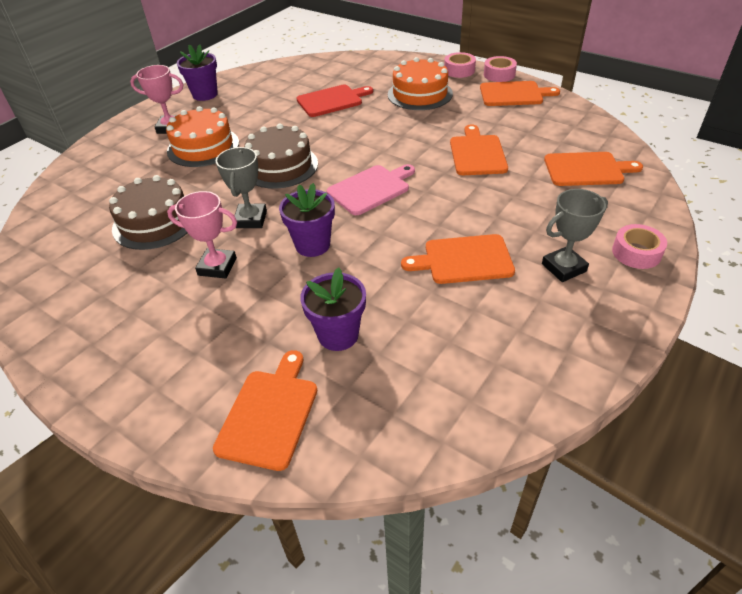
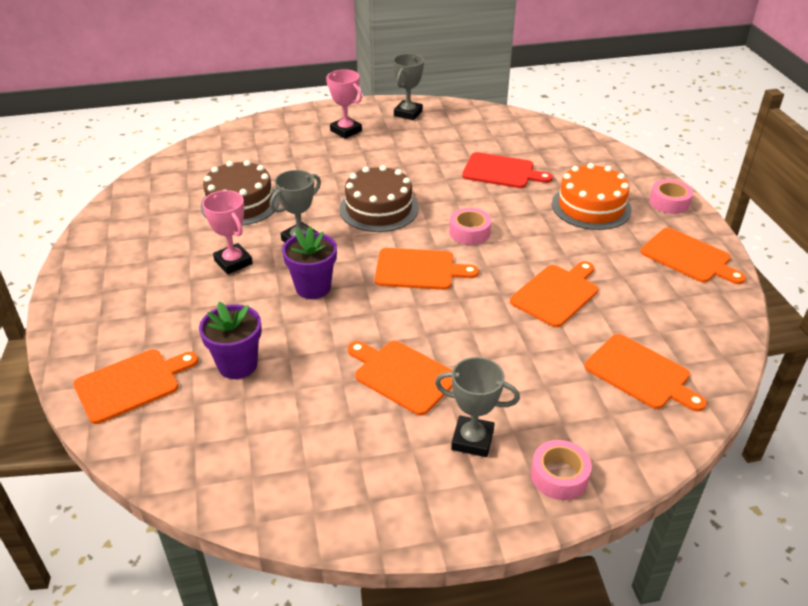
camera: 40 degrees right, 5 degrees down
orange cake [166,106,239,167] -> none
purple flower pot [177,44,218,101] -> grey trophy [393,54,424,120]
pink cutting board [327,164,415,215] -> orange cutting board [375,248,479,290]
pink tape [484,56,517,82] -> pink tape moved to [449,208,491,245]

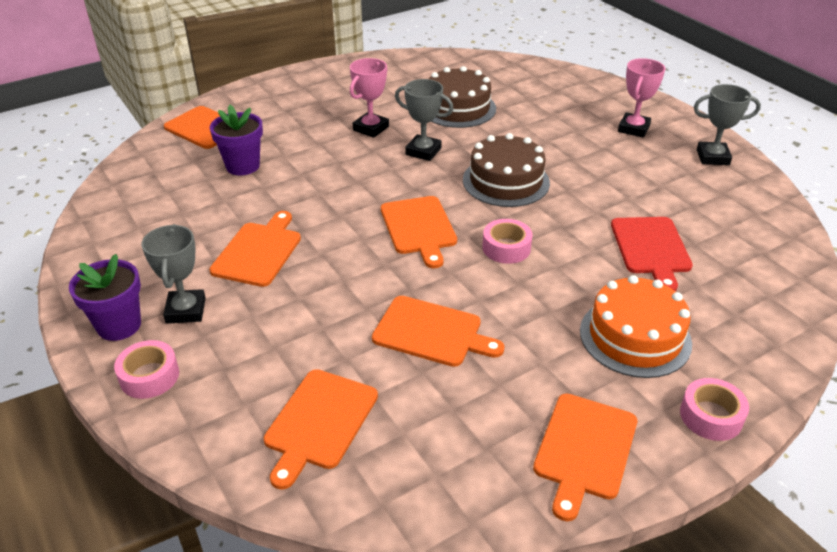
camera: 70 degrees right, 0 degrees up
purple flower pot [282,227,337,299] -> purple flower pot moved to [69,254,141,341]

